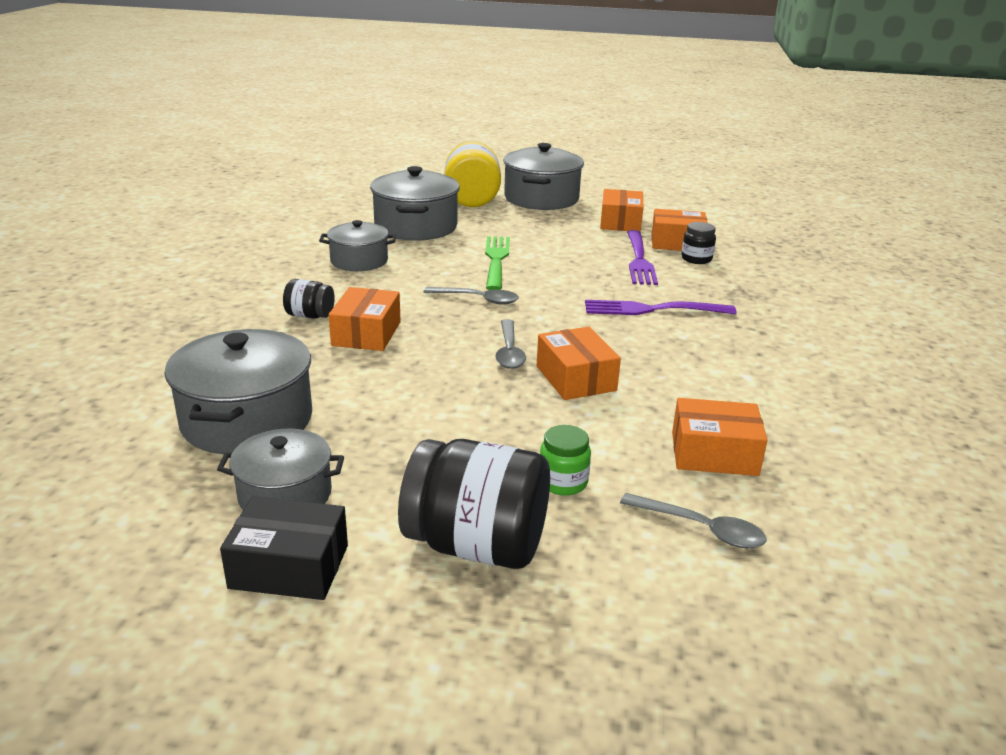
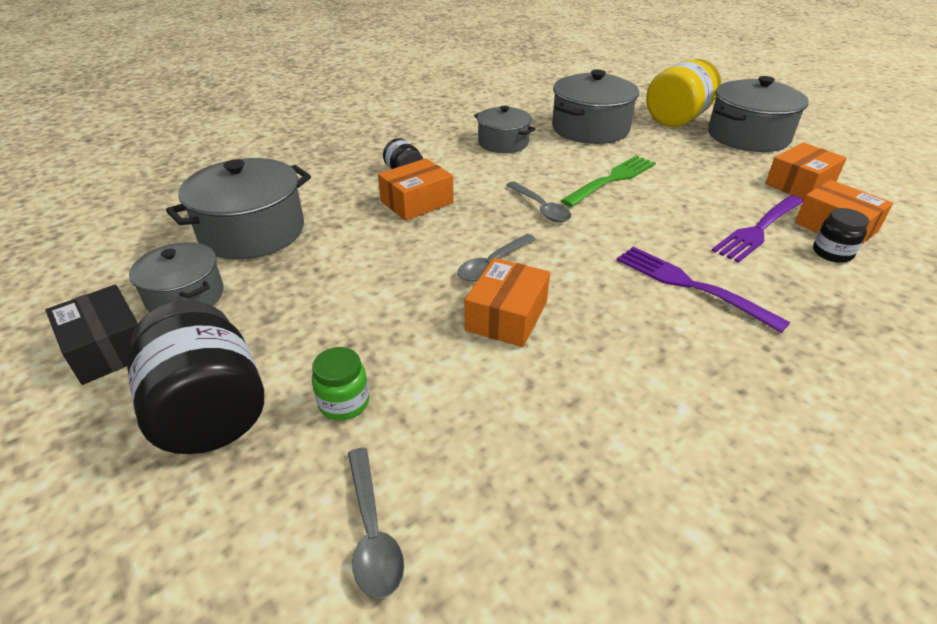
camera: 45 degrees right, 10 degrees up
orange box [672,398,768,476] -> none

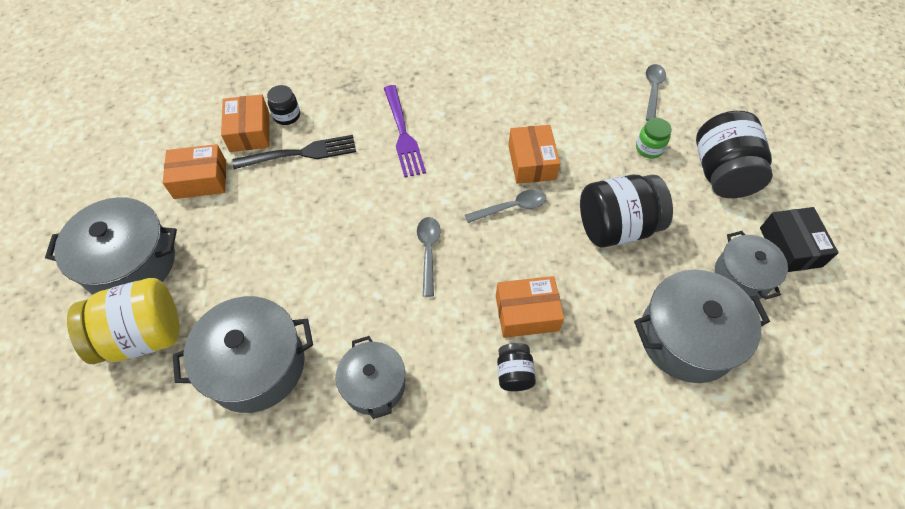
camera: 150 degrees left, 20 degrees up
orange box [465,258,550,347] -> orange box turned 60 degrees counterclockwise [508,125,560,184]
green fork [561,156,656,207] -> none
purple fork [712,195,804,263] -> black fork [233,135,356,169]
none -> black jar [580,174,673,248]

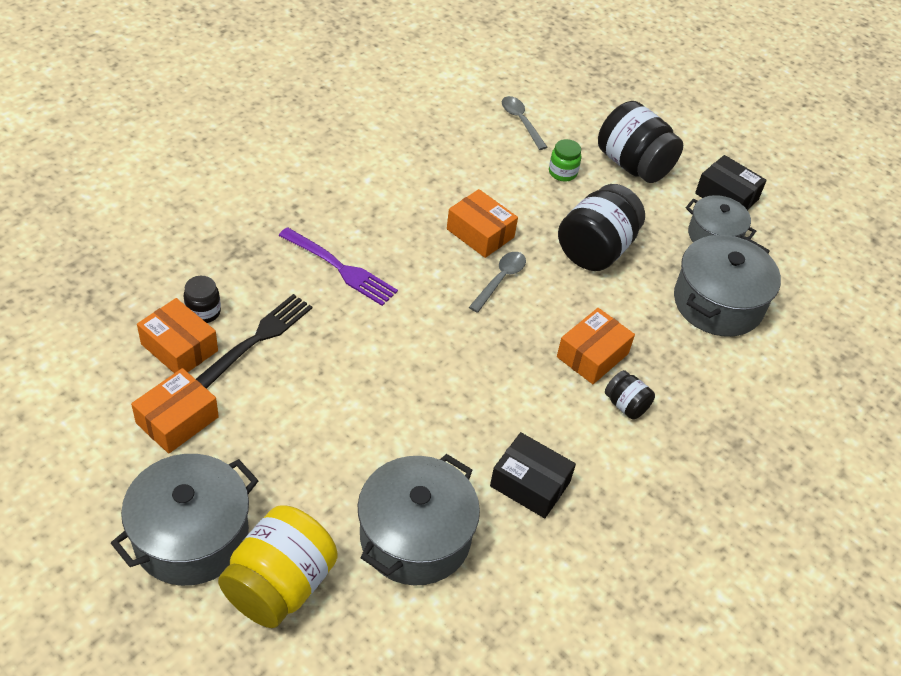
camera: 45 degrees left, 10 degrees down
grey pot [336,336,405,419] -> black box [490,432,576,518]
grey spoon [417,217,441,297] -> none

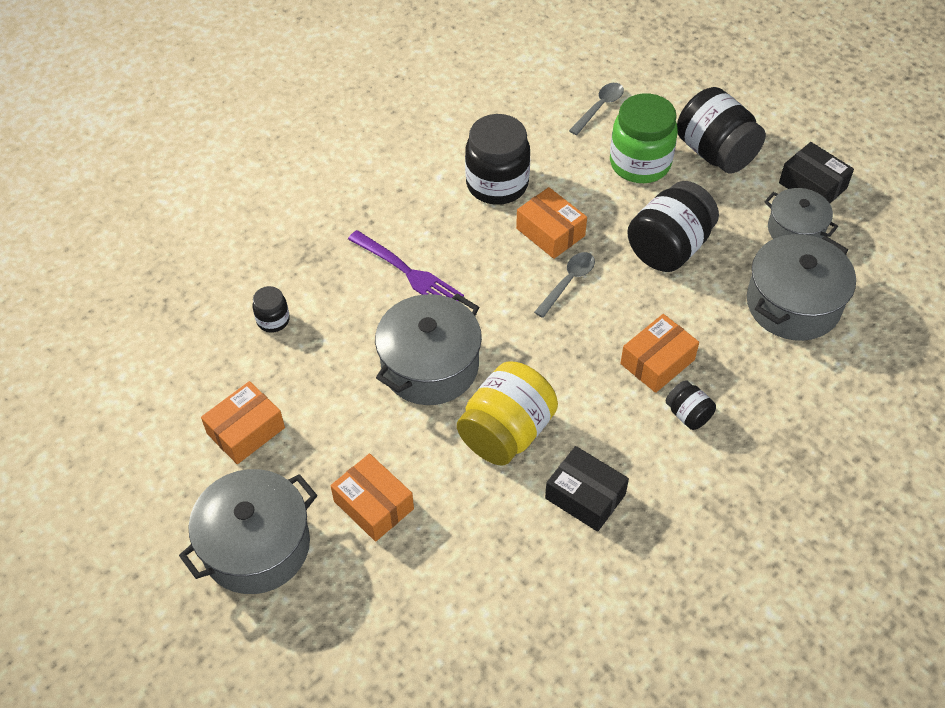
camera: 10 degrees right, 5 degrees up
orange box [137,298,218,373] -> orange box moved to [331,454,414,542]
black fork [196,294,312,389] -> none
yellow jar [218,505,337,628] -> yellow jar moved to [457,361,558,465]
grey pot [358,454,480,586] -> grey pot moved to [375,294,482,405]
grey spoon [502,96,547,150] -> grey spoon turned 60 degrees clockwise [569,83,624,135]
green jar [549,139,582,181] -> green jar [610,93,678,183], size x2.04
none -> black jar [465,114,530,205]

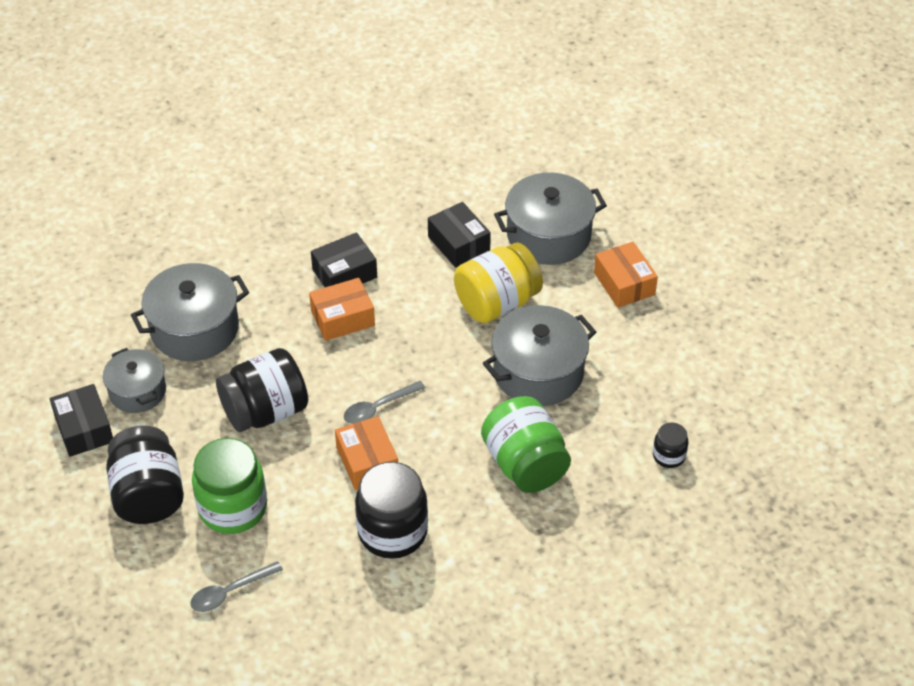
camera: 160 degrees left, 5 degrees down
grey pot [179,469,317,594] -> grey pot moved to [494,172,607,265]
orange box [201,381,285,464] -> none
purple fork [348,230,464,301] -> green jar [481,396,571,493]
black jar [666,380,716,430] -> black box [311,232,377,287]

